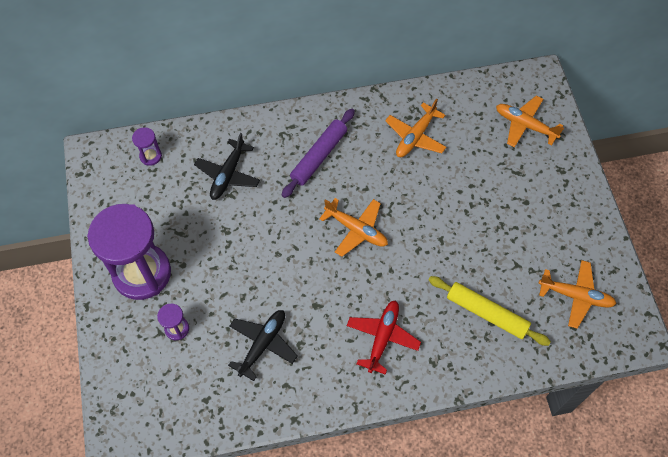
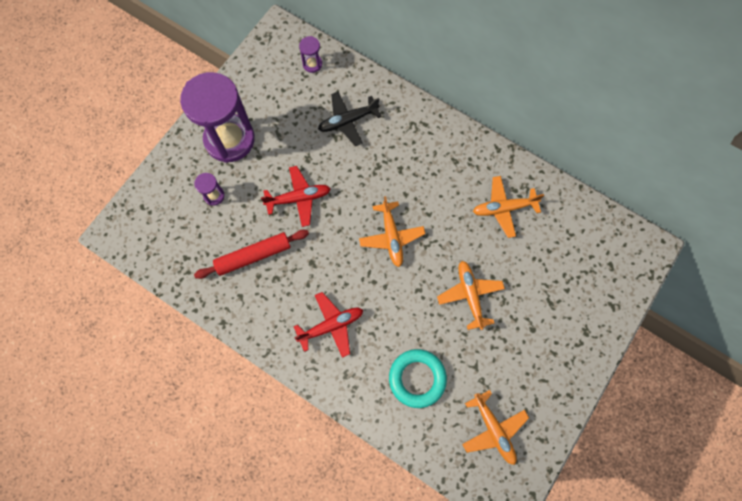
camera: 45 degrees right, 10 degrees up
black plane [228,310,298,381] -> red rolling pin [194,230,309,279]
purple rolling pin [282,109,355,198] -> none
yellow rolling pin [429,276,551,346] -> turquoise ring [389,349,447,408]
orange plane [496,96,564,147] -> orange plane moved to [437,261,505,330]
none -> red plane [261,166,331,227]

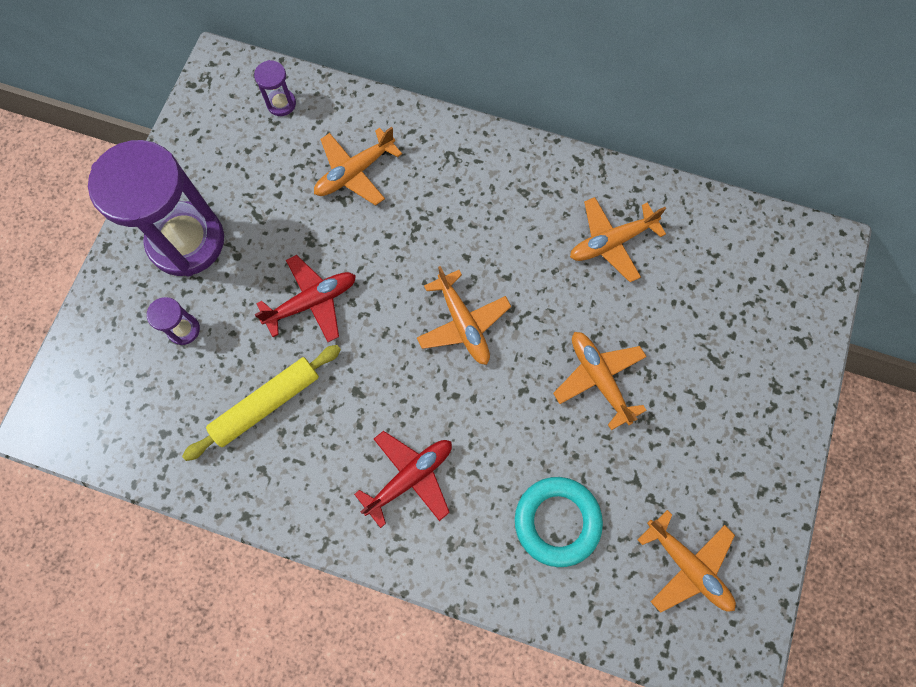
camera: 15 degrees left, 0 degrees up
red rolling pin [194,230,309,279] -> yellow rolling pin [182,345,341,461]
black plane [318,91,382,146] -> orange plane [314,127,402,206]

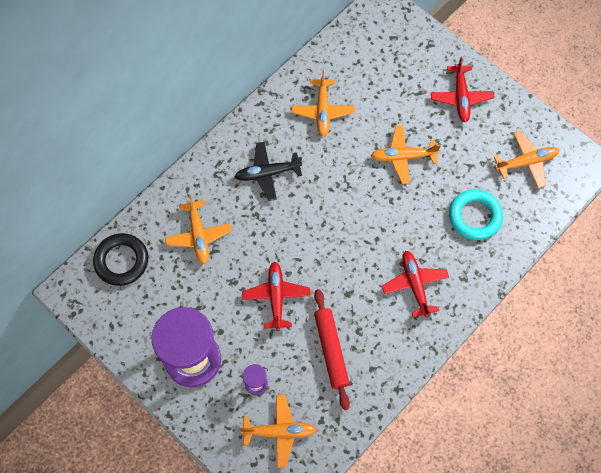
camera: 65 degrees left, 5 degrees down
yellow rolling pin [182,345,341,461] -> red rolling pin [314,289,350,410]
purple hourglass [254,60,296,116] -> black ring [93,233,148,286]
orange plane [417,266,511,365] -> orange plane moved to [239,395,317,468]
none -> black plane [235,142,302,201]
none -> red plane [431,57,494,122]

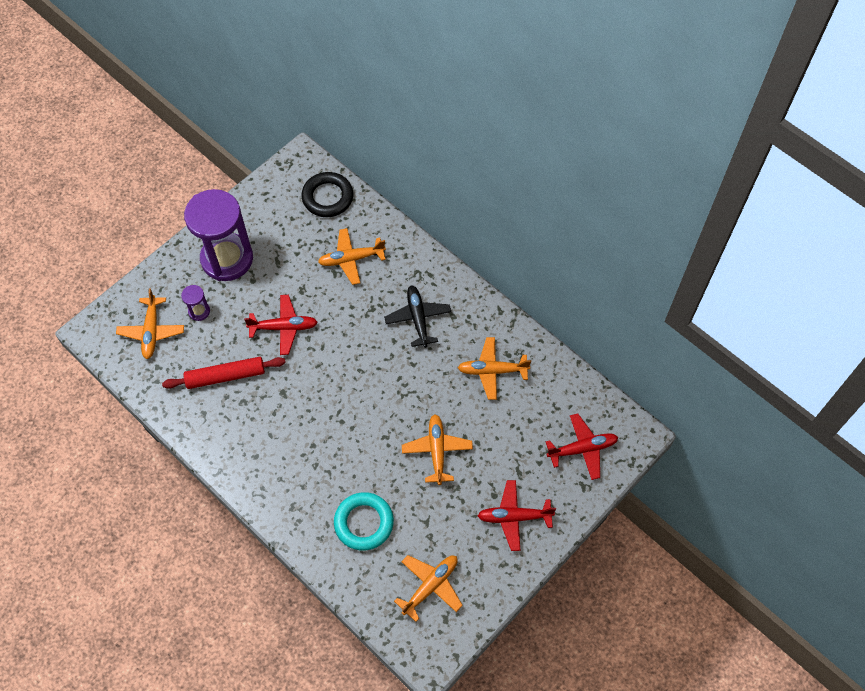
camera: 90 degrees right, 5 degrees down
red plane [382,251,449,318] -> red plane moved to [546,414,618,480]
orange plane [494,131,559,189] -> orange plane turned 120 degrees counterclockwise [394,555,463,622]

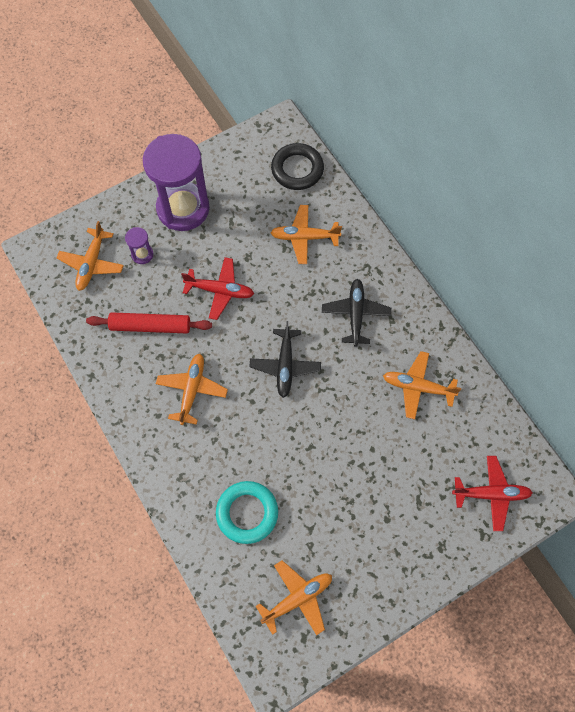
camera: 15 degrees right, 5 degrees up
orange plane [402,414,473,485] -> orange plane moved to [156,354,228,425]
red plane [477,480,556,551] -> none
none -> black plane [249,321,321,398]

